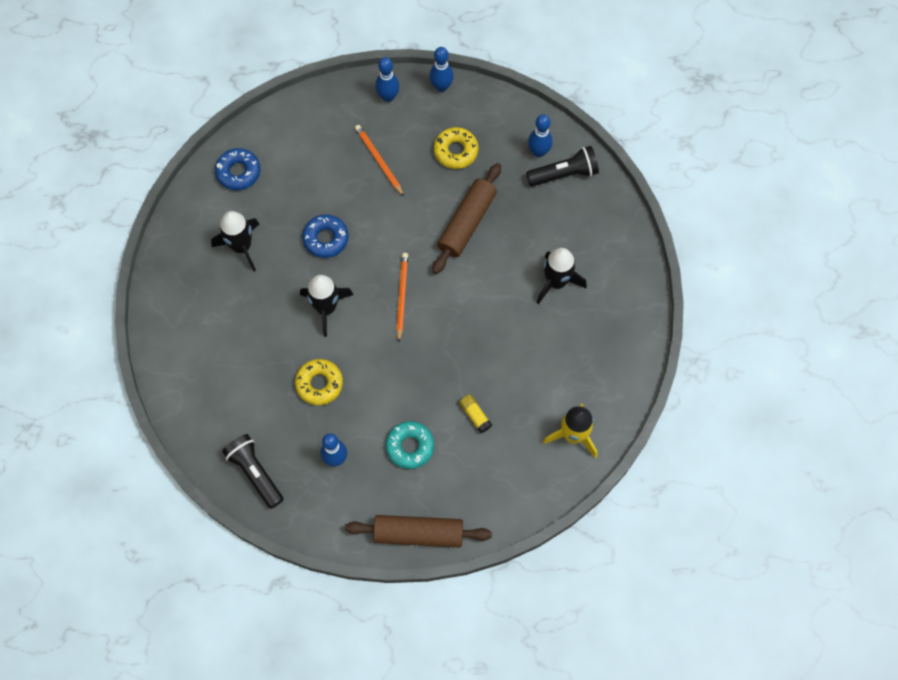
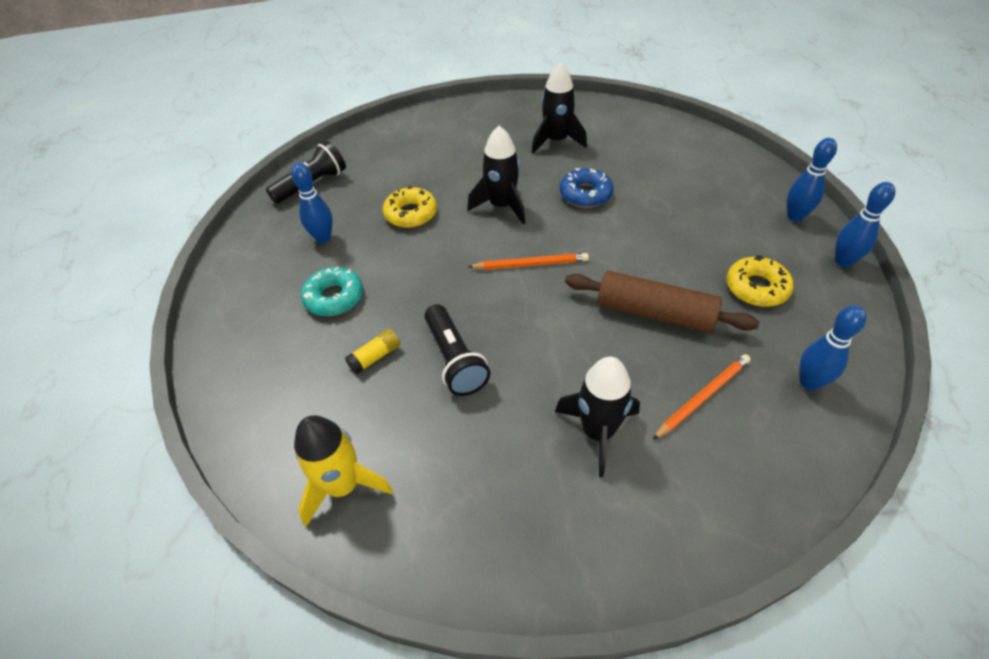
camera: 85 degrees right, 20 degrees down
blue donut [215,148,260,190] -> none
brown rolling pin [345,515,492,548] -> none
orange pencil [355,125,404,196] -> orange pencil moved to [652,354,751,440]
black flashlight [526,146,599,186] -> black flashlight moved to [424,304,490,396]

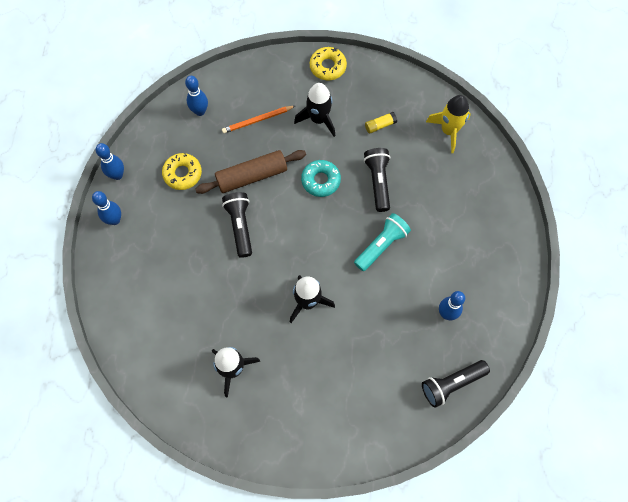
camera: 165 degrees left, 20 degrees up
turquoise donut [301,267,363,316] -> turquoise donut moved to [301,160,341,197]
yellow glue stick [345,329,400,374] -> yellow glue stick moved to [365,112,397,134]
yellow donut [383,186,437,228] -> yellow donut moved to [310,47,347,81]
orange pencil [468,253,589,270] -> none
blue donut [560,168,614,208] -> none
brown rolling pin [565,271,759,333] -> brown rolling pin turned 60 degrees counterclockwise [195,150,306,194]
none -> black flashlight [222,192,252,258]
none -> turquoise flashlight [354,213,411,271]

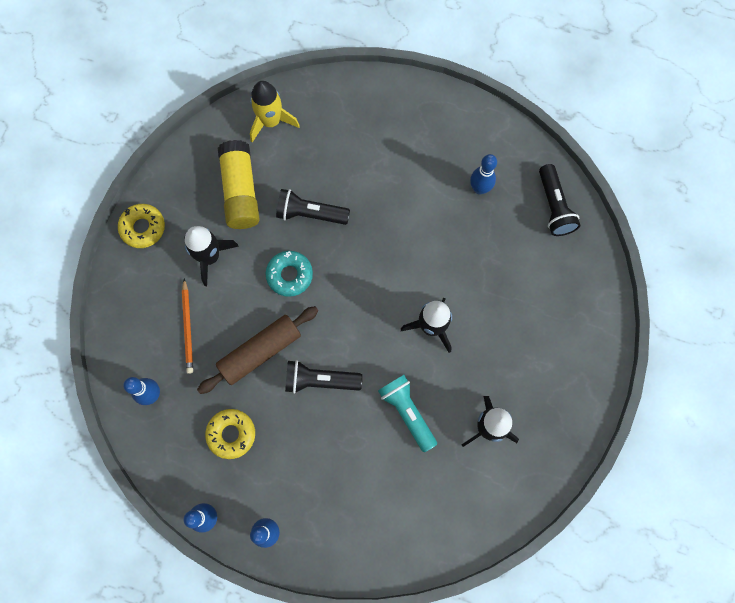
camera: 75 degrees left, 5 degrees up
brown rolling pin [195,150,306,194] -> brown rolling pin turned 60 degrees clockwise [197,306,318,394]
turquoise flashlight [354,213,411,271] -> turquoise flashlight moved to [378,375,437,452]
yellow glue stick [365,112,397,134] -> yellow glue stick [218,140,260,229], size x2.26

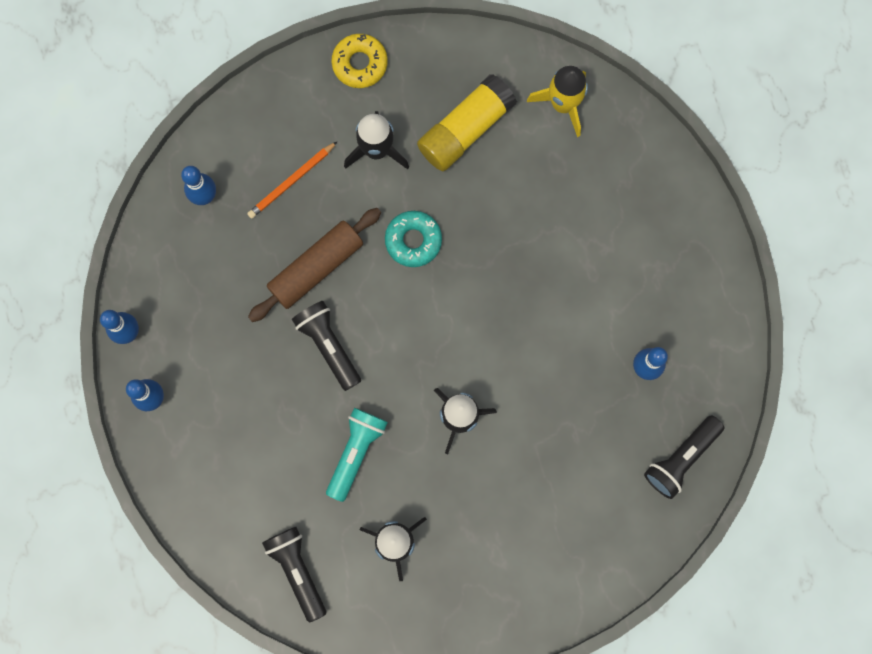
camera: 55 degrees right, 5 degrees up
brown rolling pin [197,306,318,394] -> brown rolling pin turned 60 degrees counterclockwise [248,208,381,322]
yellow donut [205,409,255,459] -> none
black flashlight [276,189,350,225] -> black flashlight moved to [262,527,326,623]

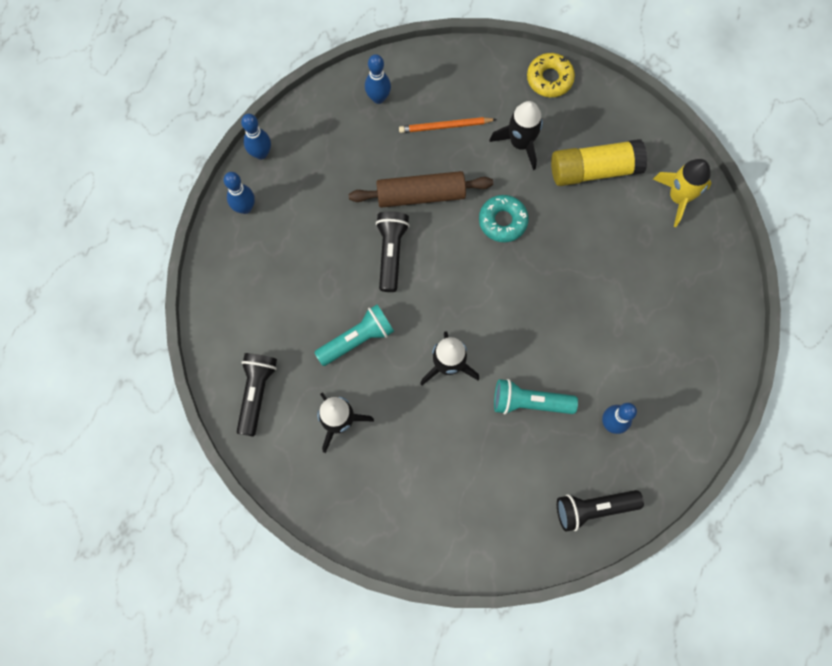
camera: 35 degrees right, 5 degrees down
none -> turquoise flashlight [494,379,578,415]

